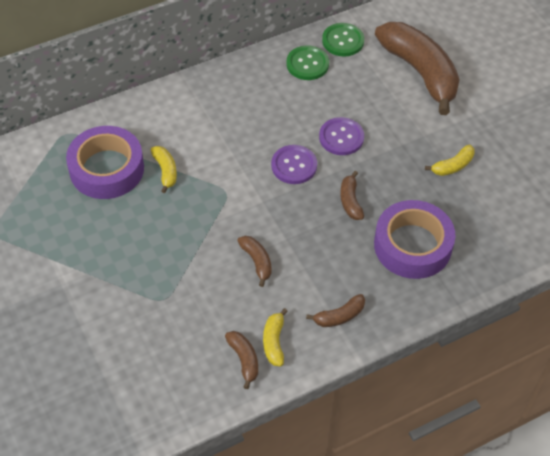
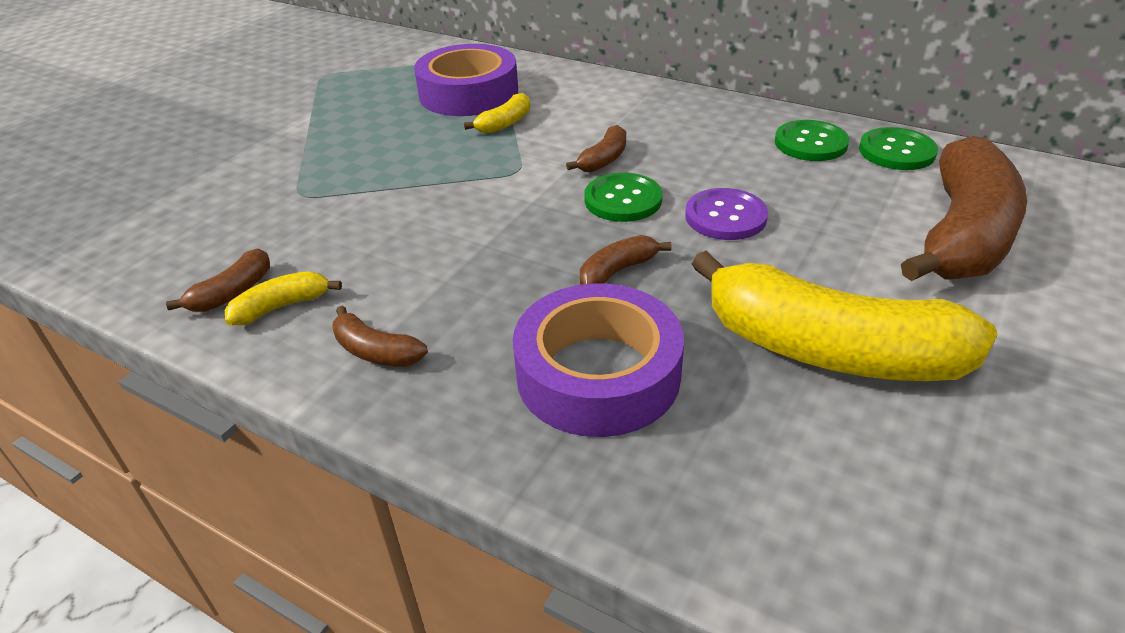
camera: 60 degrees right, 15 degrees down
brown banana [237,236,272,287] -> brown banana moved to [566,125,626,172]
purple button [271,145,317,184] -> green button [584,173,663,222]
yellow banana [425,145,475,176] -> yellow banana [692,251,997,381], size x2.36

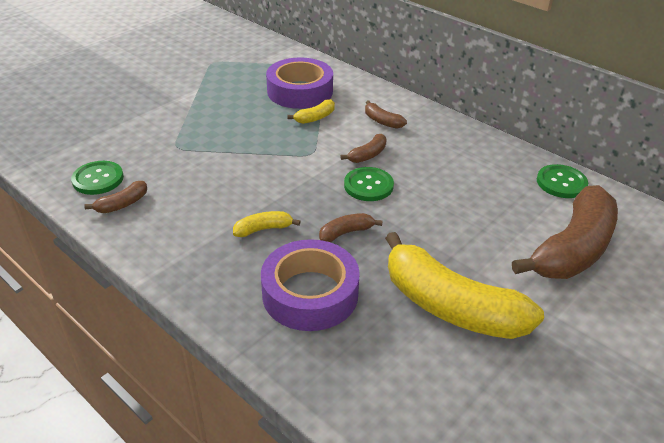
camera: 10 degrees right, 0 degrees up
yellow banana [225,271,342,325] -> yellow banana moved to [233,211,301,237]
brown banana [332,305,428,367] -> brown banana moved to [365,100,407,129]
purple button [685,188,768,240] -> none
green button [775,120,849,161] -> green button moved to [71,161,124,195]

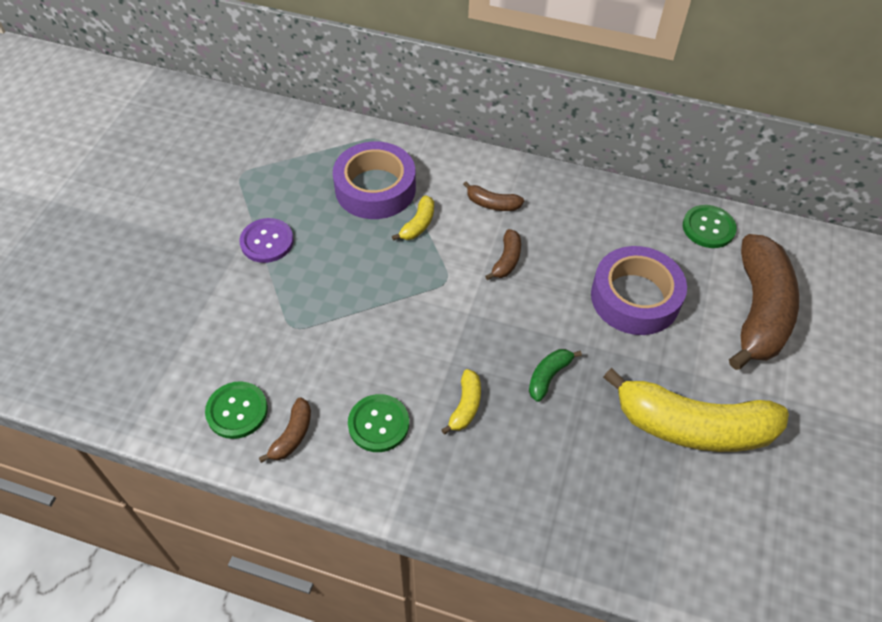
camera: 25 degrees left, 15 degrees up
yellow banana [233,211,301,237] -> yellow banana turned 150 degrees clockwise [441,369,481,434]
purple tape [261,239,360,331] -> purple tape moved to [591,246,687,335]
brown banana [319,213,383,242] -> green banana [529,349,582,402]
green button [344,167,394,201] -> green button moved to [348,394,409,452]
none -> purple button [239,218,294,263]

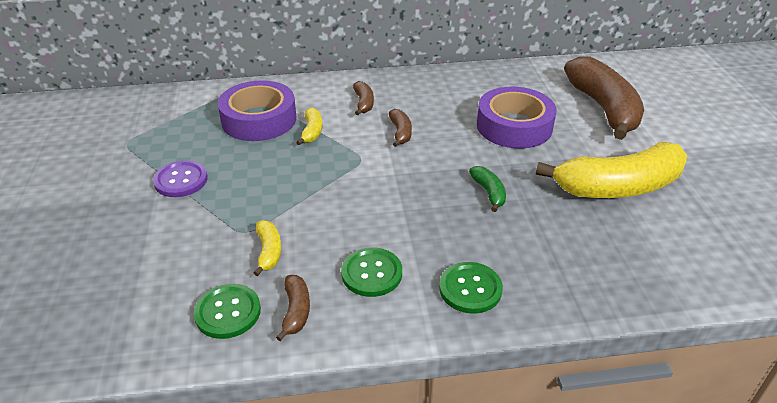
camera: 25 degrees left, 15 degrees down
yellow banana [441,369,481,434] -> yellow banana moved to [254,220,281,276]
brown banana [463,181,524,211] -> brown banana turned 90 degrees counterclockwise [353,81,374,115]
green banana [529,349,582,402] -> green banana turned 150 degrees clockwise [469,166,506,212]
green button [683,205,737,248] -> green button moved to [439,262,503,314]

